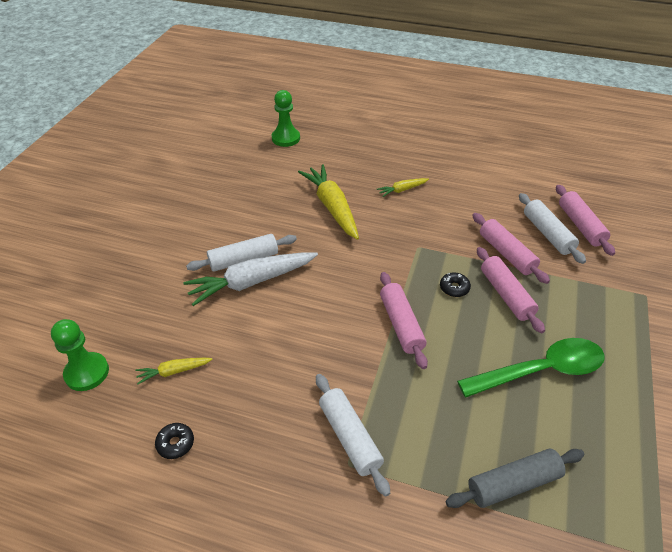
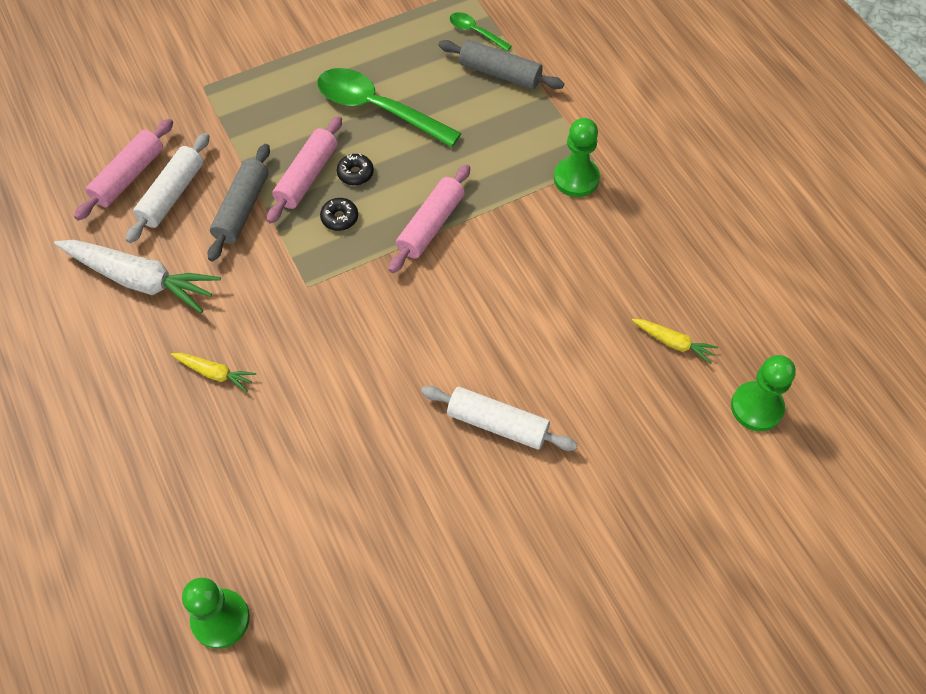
camera: 135 degrees left, 15 degrees up
black donut [155,423,194,459] -> black donut moved to [337,154,374,185]
white carrot [183,252,318,306] -> white carrot moved to [54,240,221,313]
yellow carrot [298,164,359,240] -> none
white rolling pin [316,374,390,497] -> green pawn [554,118,600,197]
pink rolling pin [472,213,550,284] -> grey rolling pin [208,144,270,261]
none -> green spoon [450,12,512,51]

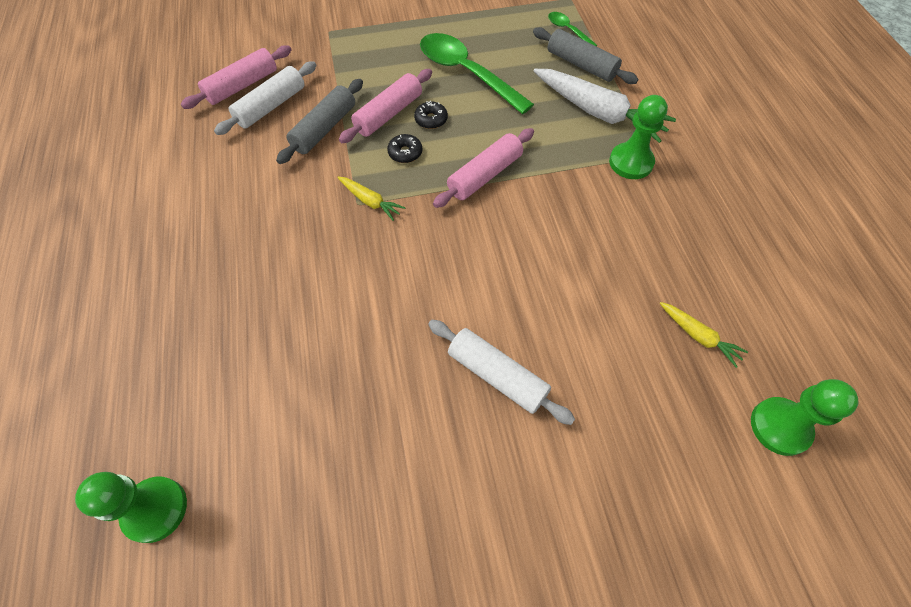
camera: 15 degrees right, 0 degrees up
white carrot [54,240,221,313] -> white carrot moved to [534,69,676,143]
yellow carrot [171,353,256,392] -> yellow carrot moved to [337,177,406,221]

